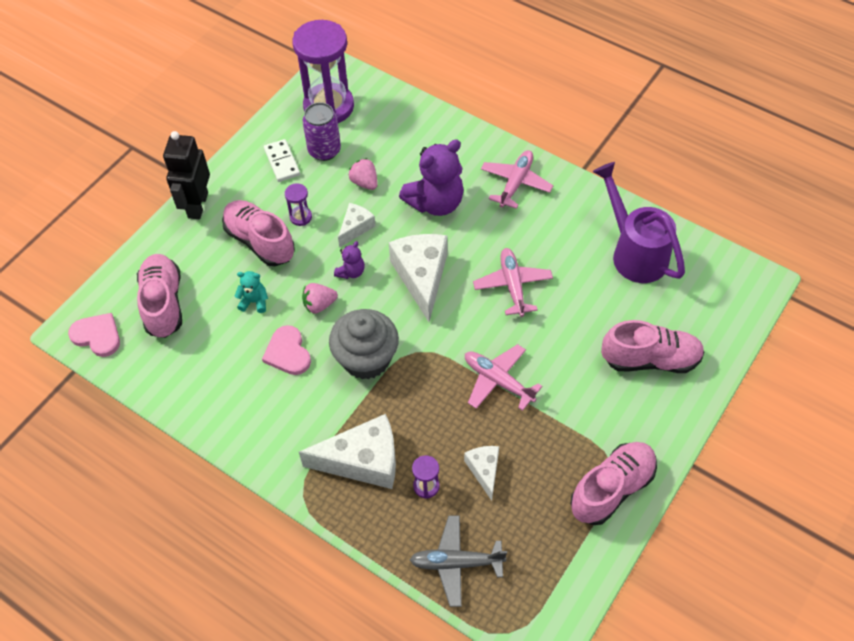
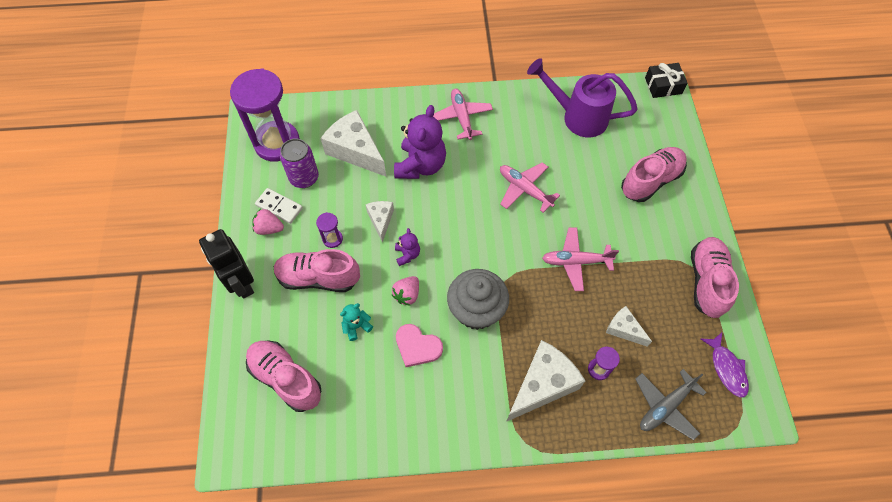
camera: 40 degrees left, 5 degrees up
pink heart [68,313,120,357] -> none
pink strawberry [348,158,378,190] -> pink strawberry moved to [252,209,284,235]
white cheese [389,234,447,322] -> white cheese moved to [321,110,386,176]
none -> black gift [645,63,687,98]
none -> purple fish [701,333,749,397]

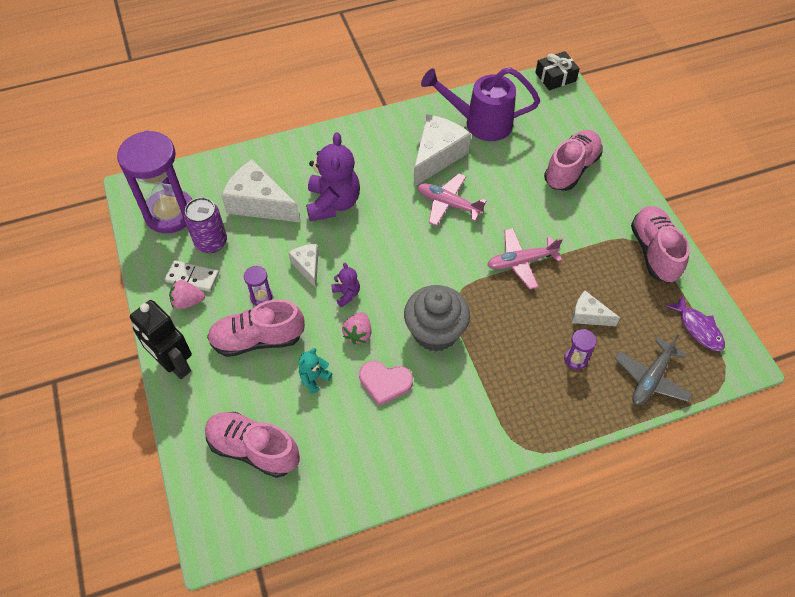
camera: 15 degrees left, 5 degrees down
pink plane [433,88,493,140] -> none
white cheese [506,340,585,422] -> white cheese moved to [414,114,471,187]

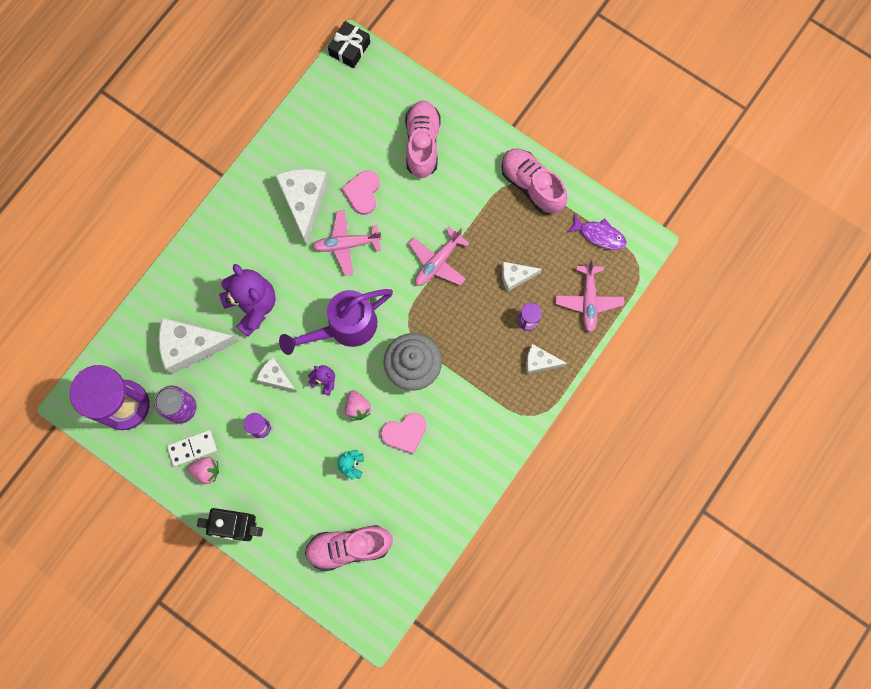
camera: 35 degrees left, 20 degrees up
pink strawberry [169,280,205,309] -> pink strawberry turned 135 degrees counterclockwise [187,457,219,484]
pink shoe [207,299,305,357] -> none
purple watering can [421,67,540,141] -> purple watering can moved to [279,289,393,355]
grey plane [614,335,692,405] -> pink plane [556,259,624,333]
none -> pink heart [341,170,380,215]
none -> white cheese [526,344,567,374]

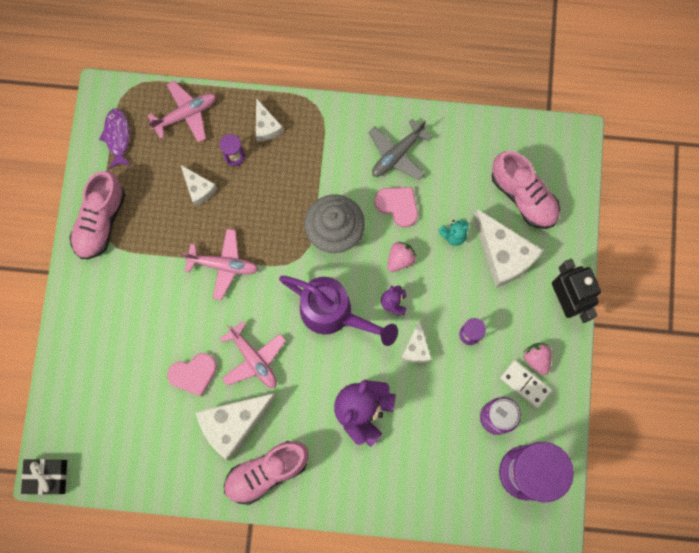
camera: 120 degrees left, 0 degrees up
white cheese [159,318,239,374] -> white cheese moved to [473,209,543,288]
pink shoe [405,101,441,178] -> pink shoe moved to [224,441,309,505]
none -> grey plane [369,119,432,180]

